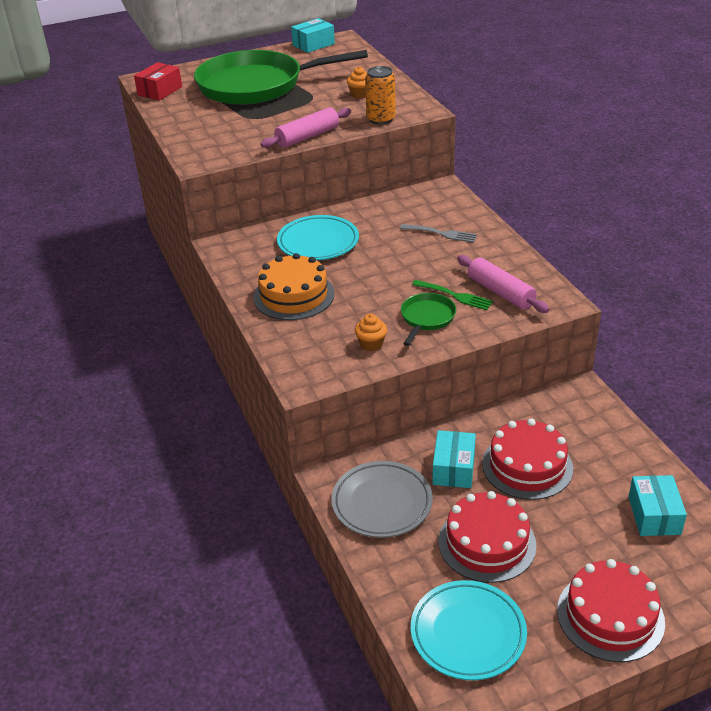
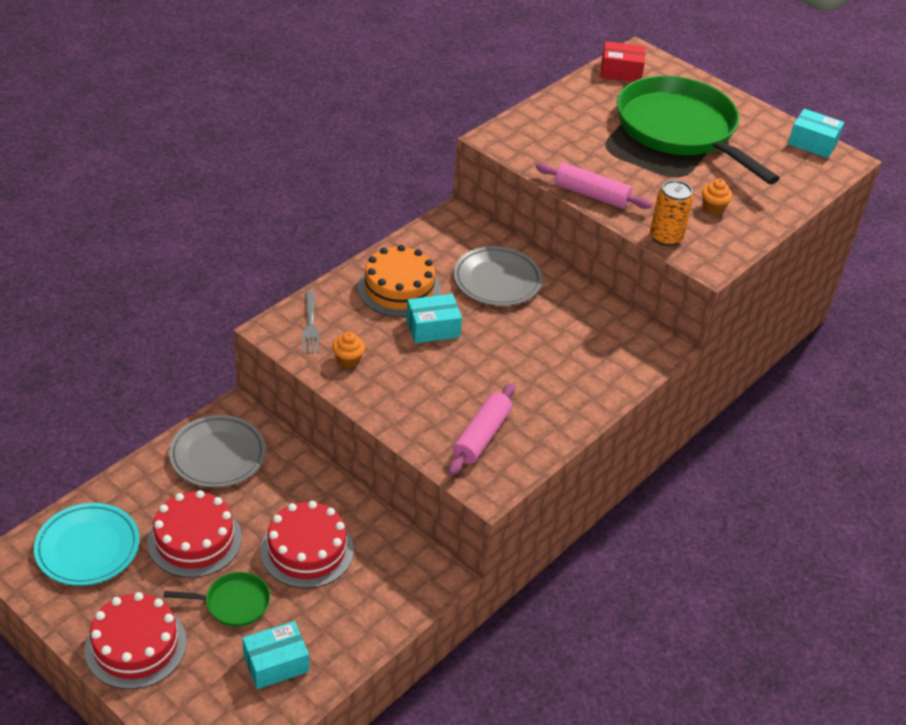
camera: 60 degrees right, 5 degrees up
turquoise plate [277,215,359,260] -> grey plate [454,246,543,306]
grey fork [400,224,477,243] -> grey fork moved to [302,291,319,354]
green pan [401,293,456,346] -> green pan moved to [164,572,270,627]
green fork [412,280,493,310] -> none
turquoise box [432,430,476,488] -> turquoise box moved to [406,294,462,343]

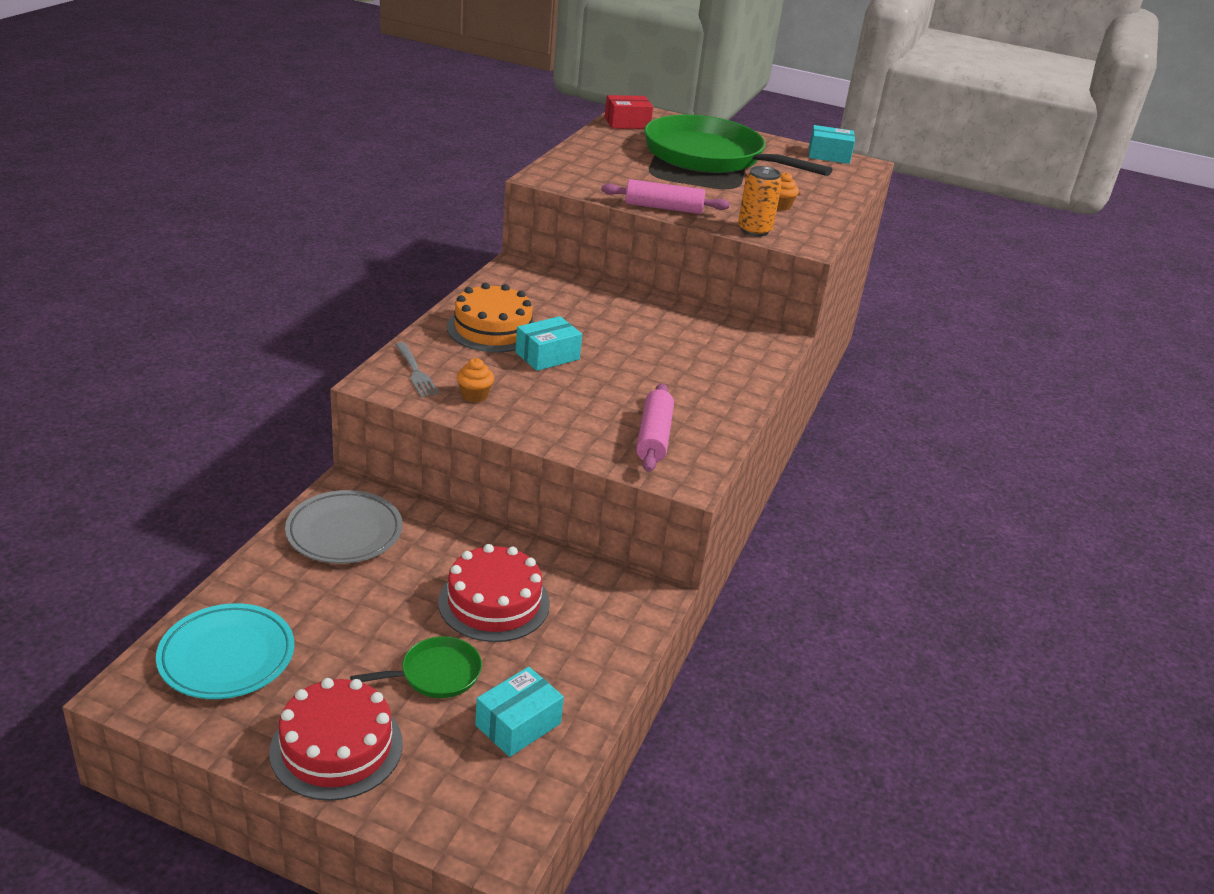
camera: 20 degrees left, 10 degrees down
red cake [147,490,242,578] -> none
grey plate [454,246,543,306] -> none

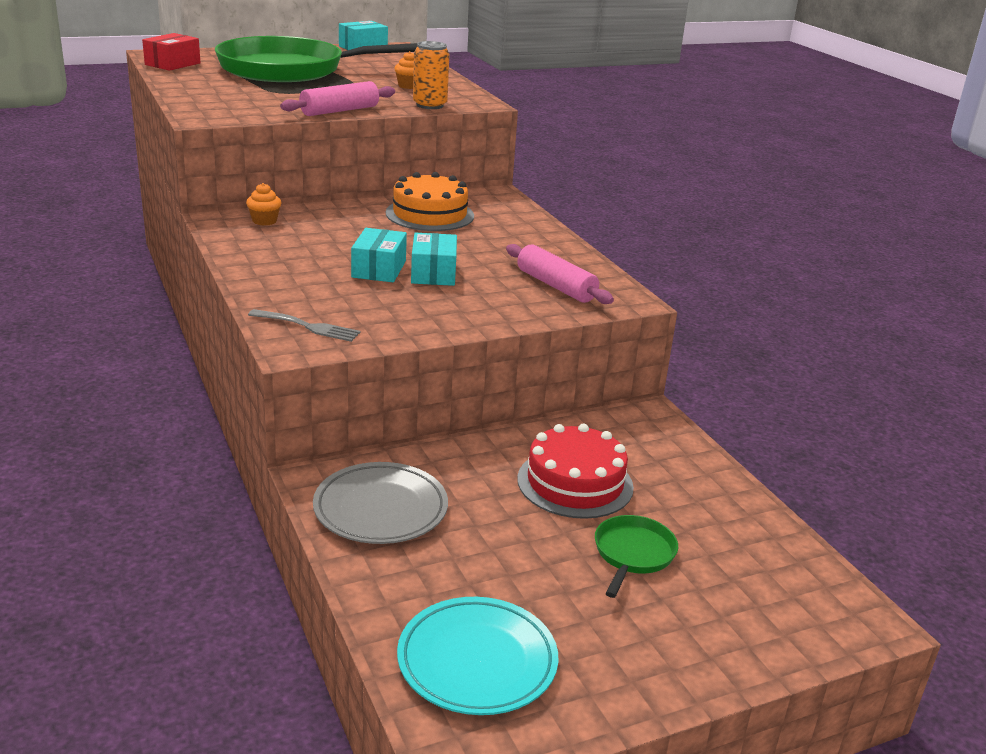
camera: 45 degrees left, 5 degrees down
red cake [269,678,403,801] -> none
orange cake [447,283,535,352] -> orange cake moved to [386,172,474,231]
orange cupcake [457,358,494,402] -> orange cupcake moved to [246,183,281,226]
turquoise box [475,667,564,757] -> turquoise box moved to [411,233,457,286]

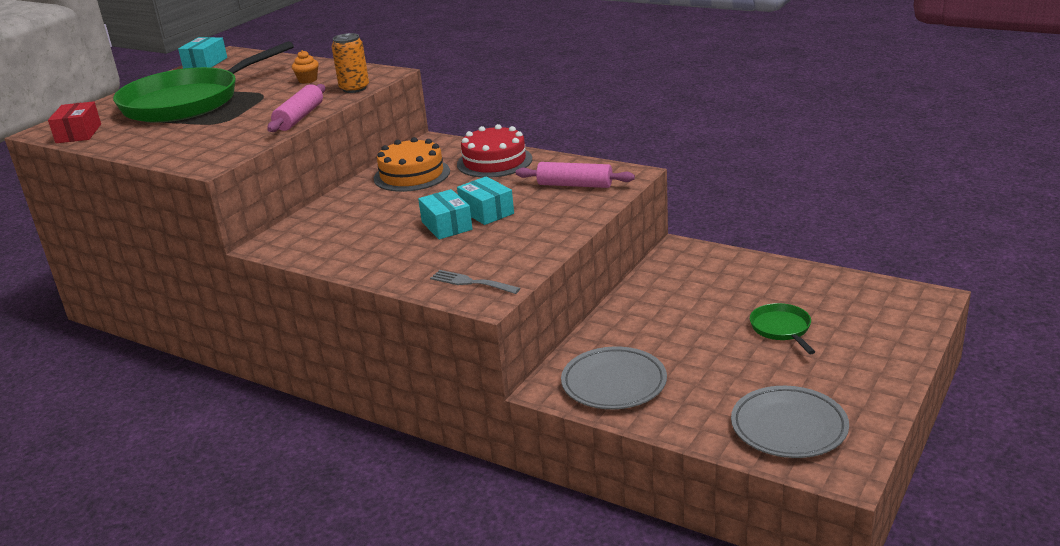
camera: 30 degrees left, 0 degrees up
orange cupcake [246,183,281,226] -> none
grey fork [248,309,361,342] -> grey fork turned 135 degrees counterclockwise [430,270,520,294]
turquoise plate [397,597,558,715] -> grey plate [731,386,849,458]
red cake [517,424,634,519] -> red cake moved to [457,124,532,178]

